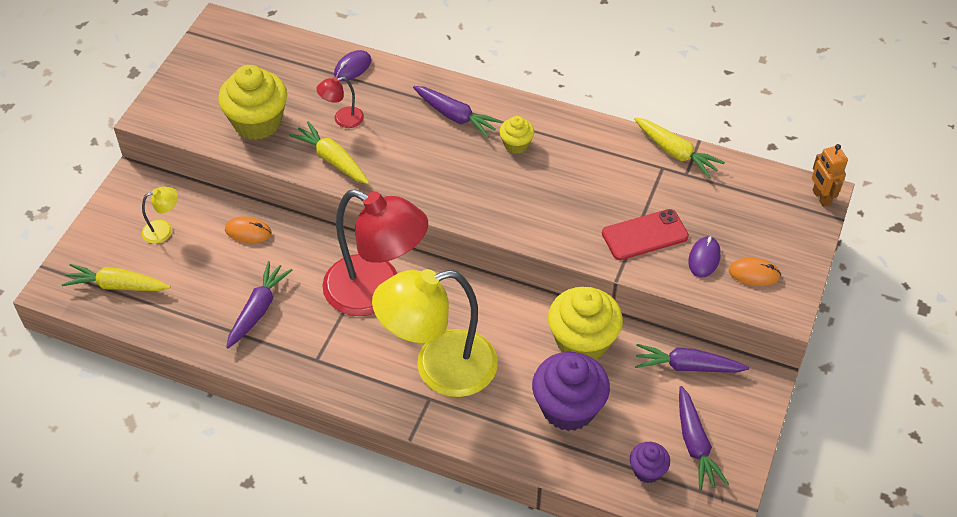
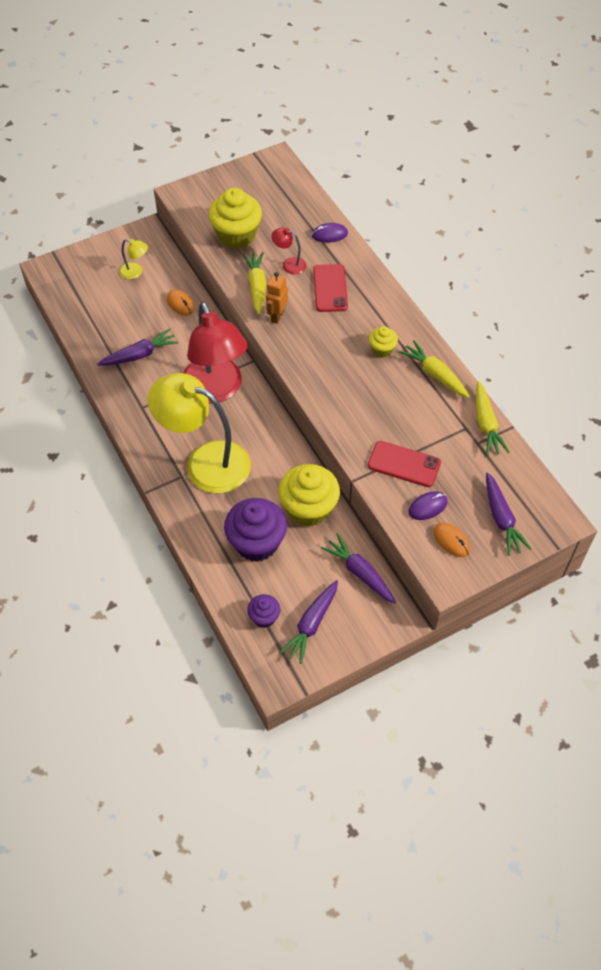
camera: 40 degrees right, 5 degrees up
yellow carrot [62,264,171,291] -> yellow carrot moved to [399,340,470,398]
purple carrot [413,86,502,138] -> purple carrot moved to [486,472,532,556]
orange robot [812,144,848,207] -> orange robot moved to [266,272,288,324]
none -> red phone [313,264,348,312]

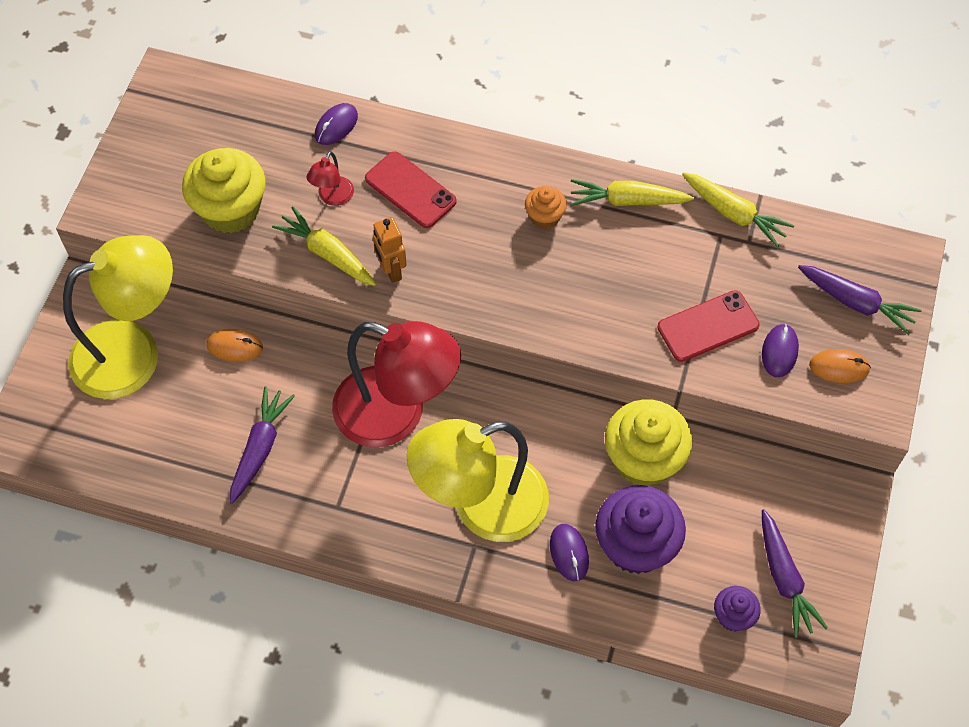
camera: 45 degrees left, 5 degrees up
yellow lamp [120,239,148,279] -> yellow lamp [63,235,173,399], size x2.46
red lamp [271,227,306,274] -> red lamp turned 45 degrees counterclockwise [306,151,354,206]
purple carrot [321,533,396,604] -> none
yellow cupcake [369,326,398,357] -> orange cupcake [525,186,567,229]
none -> purple mouse [550,524,589,581]

